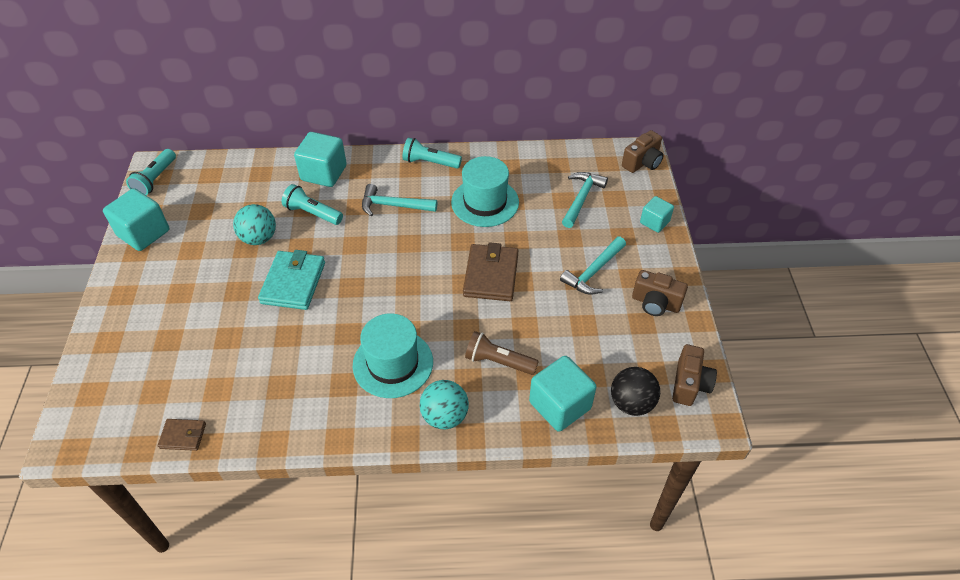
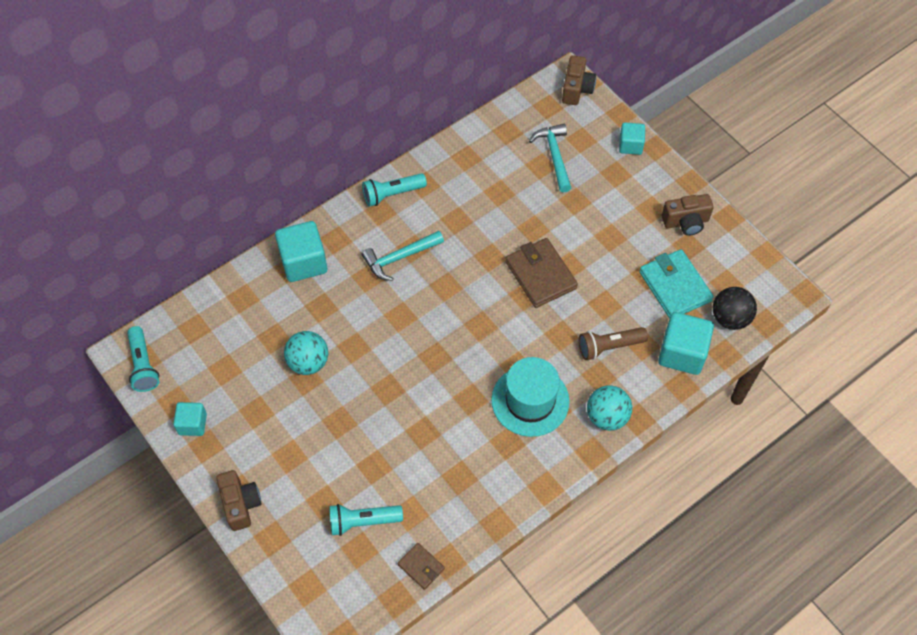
camera: 35 degrees left, 10 degrees up
turquoise cube [103,188,169,251] -> turquoise cube [173,402,207,436], size x0.59
brown wallet [158,419,206,451] -> brown wallet turned 75 degrees clockwise [397,543,445,590]
turquoise wallet [258,250,325,310] -> turquoise wallet moved to [639,249,714,319]
turquoise flashlight [282,184,343,225] -> turquoise flashlight moved to [329,504,403,536]
turquoise hat [451,156,519,227] -> none
turquoise hammer [560,237,626,295] -> none
brown camera [672,344,717,406] -> brown camera moved to [216,470,261,531]

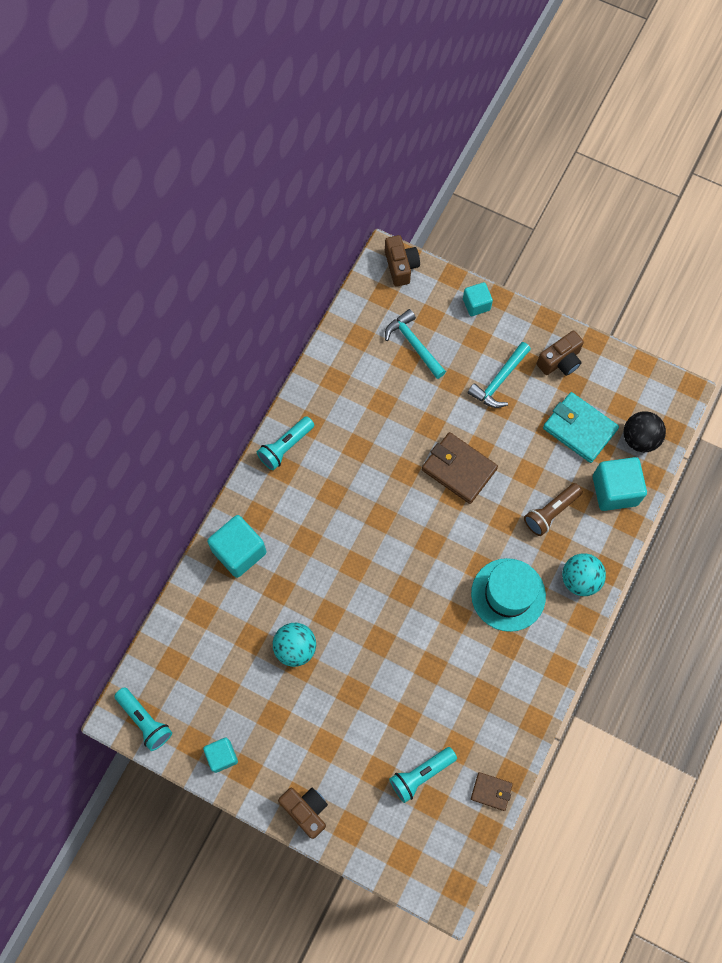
camera: 25 degrees left, 10 degrees up
turquoise hammer [362,231,444,281] -> turquoise hammer moved to [468,342,531,408]

